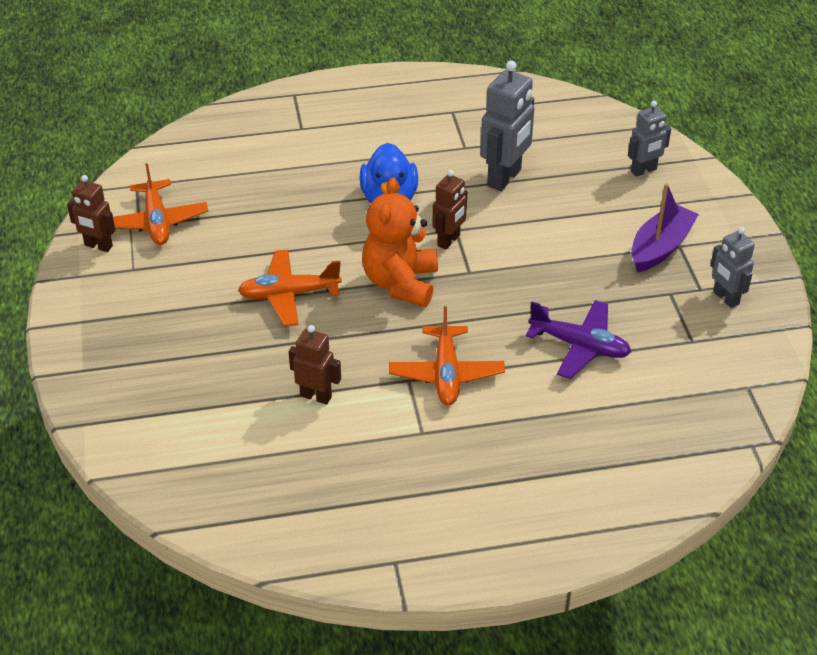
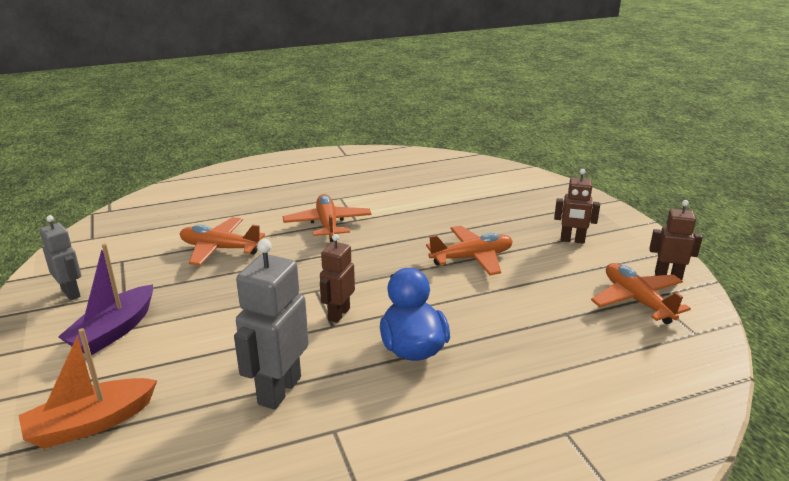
camera: 170 degrees right, 15 degrees down
brown robot [289,325,341,405] -> brown robot moved to [554,169,600,244]
orange teddy bear [362,177,438,307] -> none
purple plane [526,300,631,379] -> orange plane [180,217,265,266]
grey robot [628,101,671,177] -> orange boat [18,328,157,449]

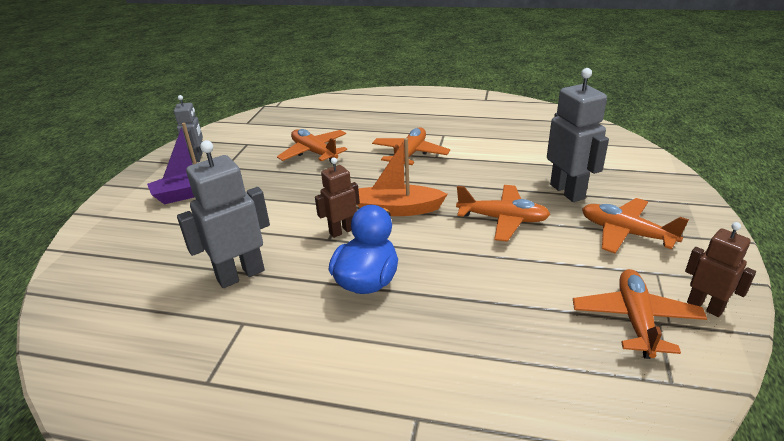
camera: 35 degrees right, 5 degrees up
orange boat [18,328,157,449] -> orange boat moved to [358,138,448,216]
brown robot [554,169,600,244] -> orange plane [582,198,689,253]
none -> grey robot [547,68,609,202]

